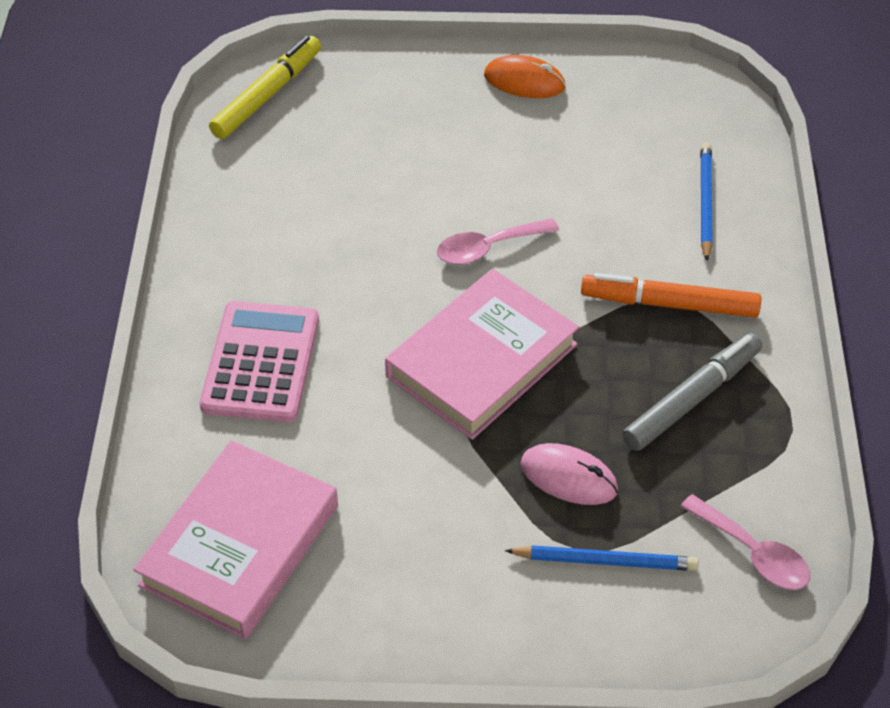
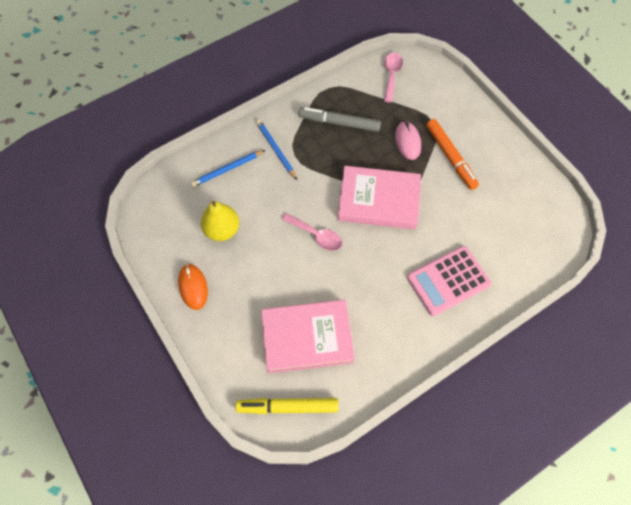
camera: 125 degrees left, 15 degrees up
pink book [133,440,338,639] -> pink book moved to [261,300,355,373]
blue pencil [505,545,699,571] -> blue pencil moved to [256,119,297,180]
orange marker [581,273,761,318] -> orange marker moved to [426,119,479,190]
none -> yellow pear [201,201,239,241]

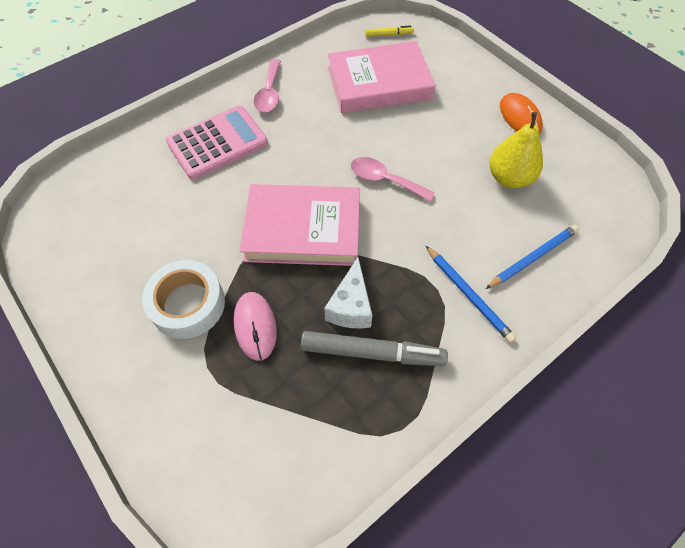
camera: 175 degrees right, 5 degrees down
yellow marker [235,398,339,414] -> yellow marker [366,26,414,37], size x0.49
pink spoon [384,53,403,102] -> pink spoon moved to [254,59,281,112]
orange marker [426,119,479,190] -> white tape [142,260,225,339]
none -> white cheese [324,257,372,328]

